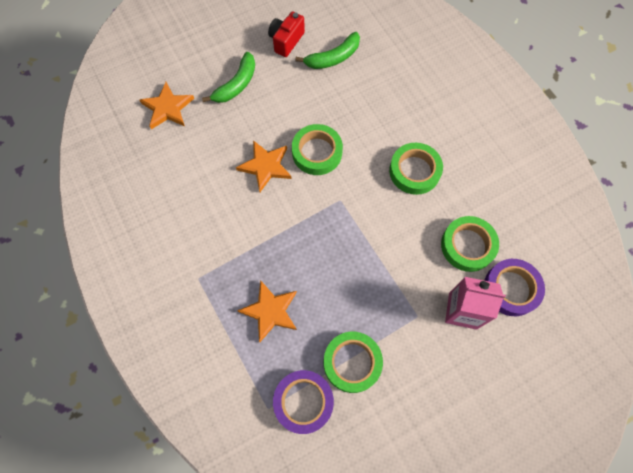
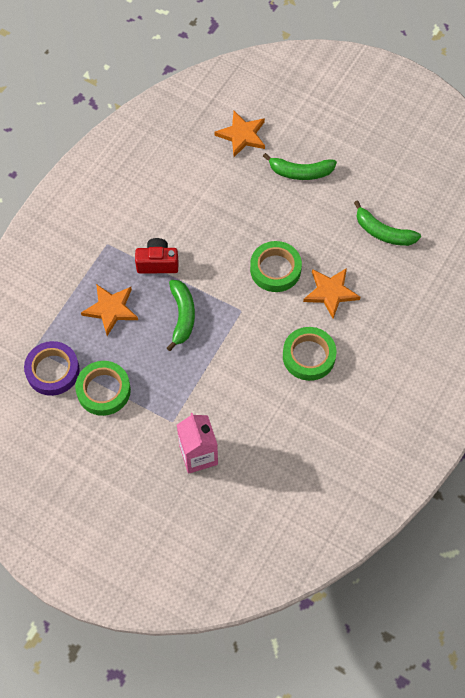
camera: 60 degrees right, 5 degrees down
orange star [236,140,292,192] -> orange star moved to [303,268,360,318]
red camera [268,11,305,57] -> red camera moved to [135,238,178,273]
green tape [441,216,499,272] -> none
purple tape [484,259,545,316] -> none
none -> green banana [167,280,195,351]

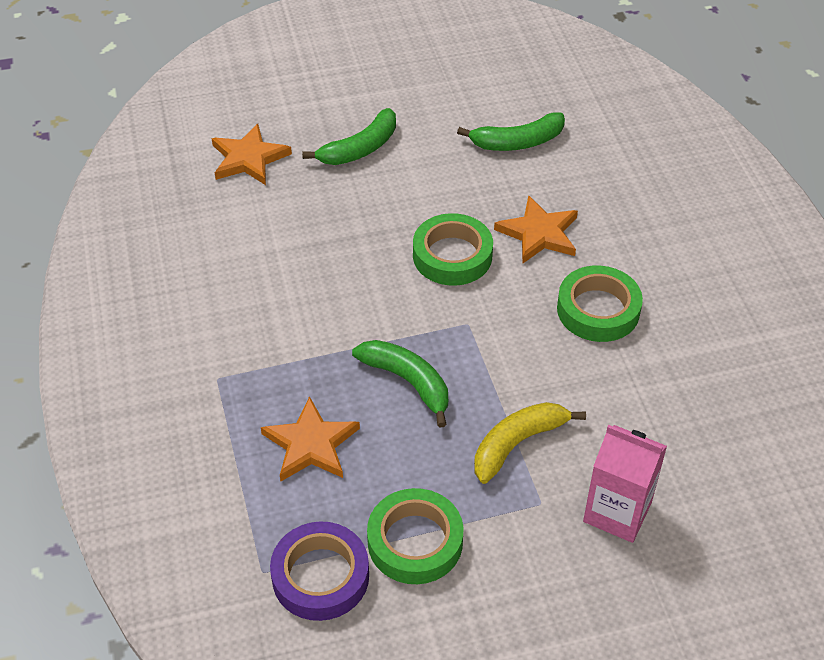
camera: 45 degrees left, 15 degrees down
red camera [135,238,178,273] -> none
none -> yellow banana [474,402,586,484]

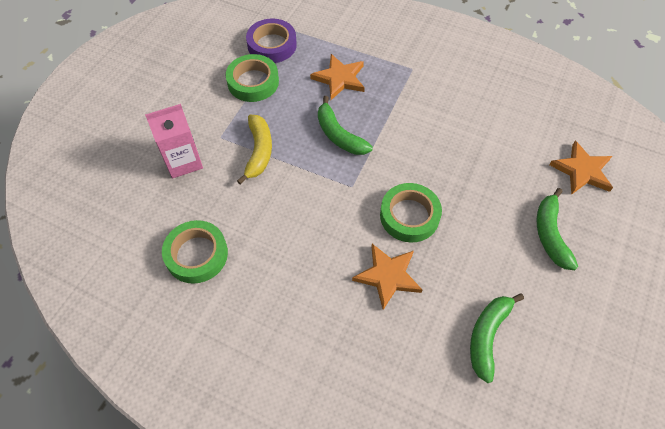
camera: 130 degrees right, 10 degrees up
green banana [352,340,448,427] -> green banana turned 60 degrees clockwise [318,96,373,155]
green tape [557,266,643,342] -> green tape moved to [162,220,228,284]

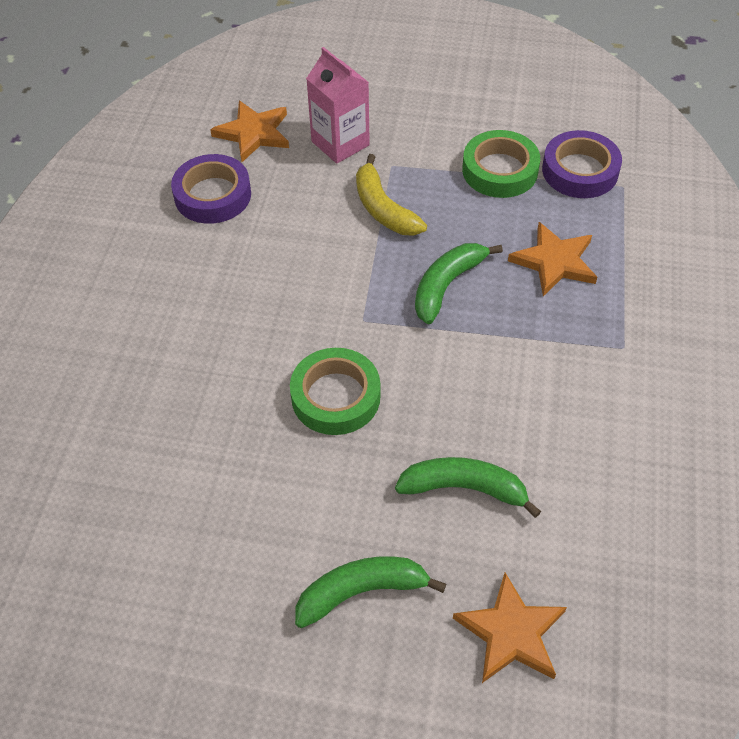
camera: 75 degrees right, 5 degrees down
green tape [162,220,228,284] -> purple tape [171,154,251,224]
yellow banana [237,115,272,184] -> yellow banana turned 75 degrees clockwise [356,154,427,236]
orange star [352,244,422,310] -> orange star moved to [210,101,289,162]
green banana [470,293,524,383] -> green banana moved to [395,457,541,518]

